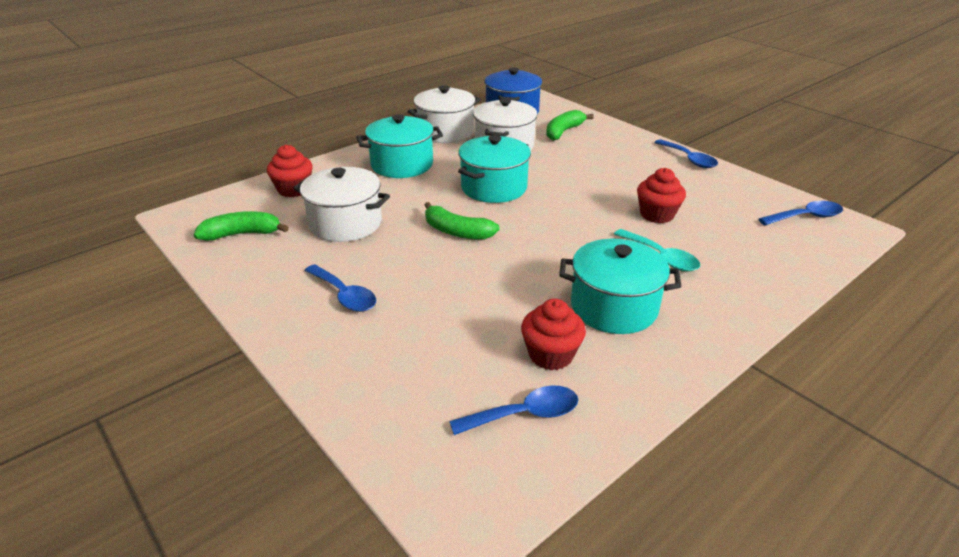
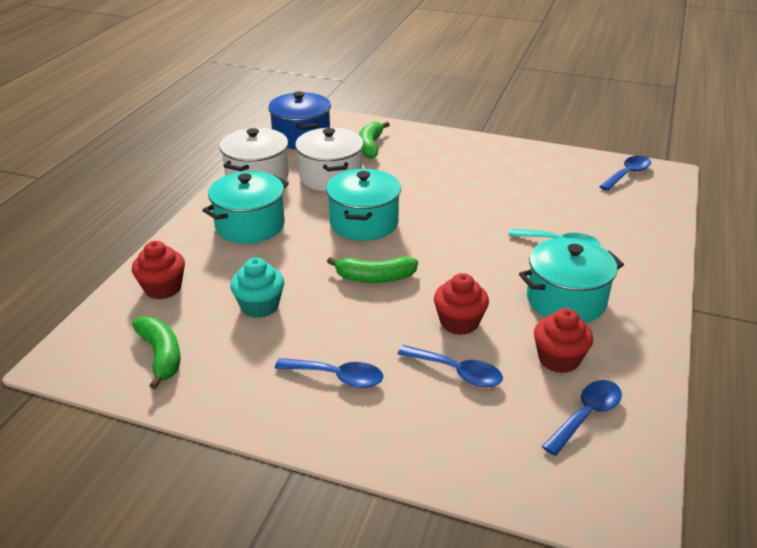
camera: 30 degrees left, 0 degrees up
green banana [193,211,289,241] -> green banana turned 105 degrees clockwise [132,317,181,389]
white pot [293,167,390,242] -> turquoise cupcake [230,258,284,318]
red cupcake [637,168,686,223] -> red cupcake moved to [434,273,489,335]
blue spoon [654,139,718,168] -> blue spoon moved to [398,345,503,387]

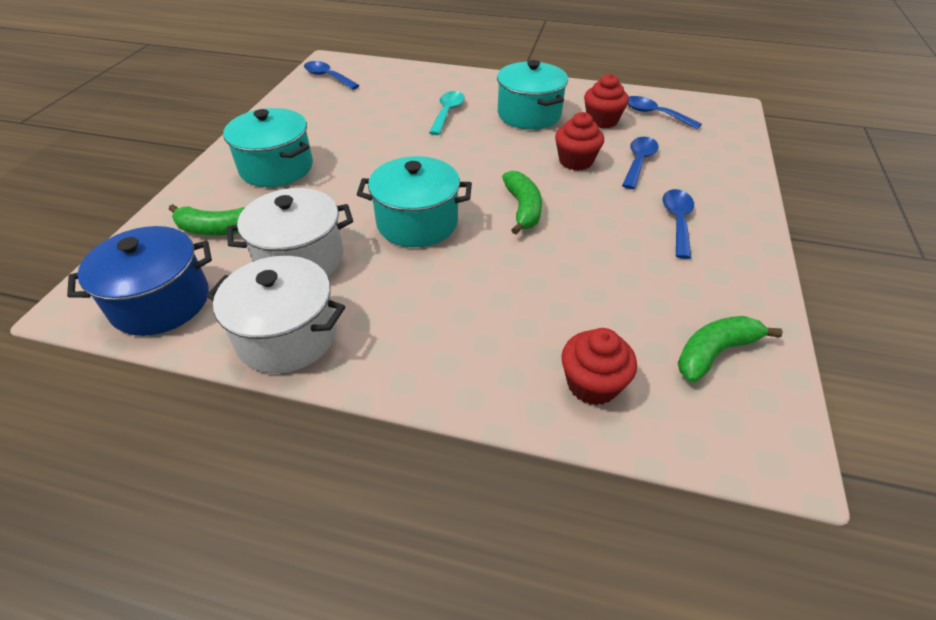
camera: 95 degrees left, 10 degrees up
turquoise pot [202,171,289,244] -> turquoise pot moved to [223,108,313,187]
turquoise cupcake [230,258,284,318] -> none

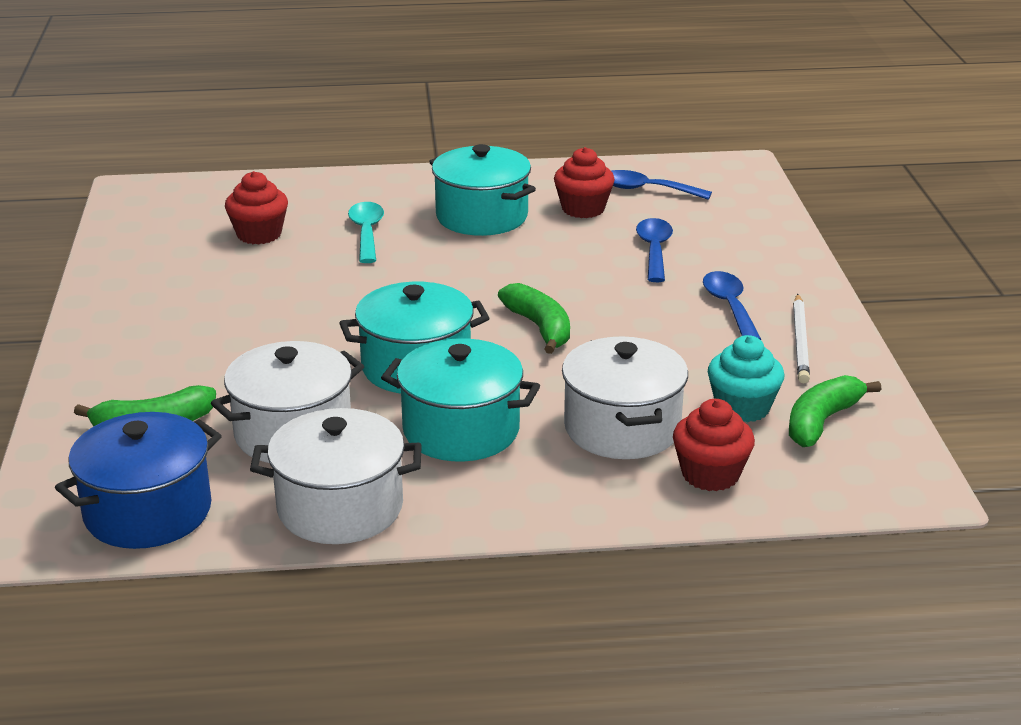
camera: 20 degrees left, 15 degrees down
turquoise pot [223,108,313,187] -> turquoise pot moved to [381,338,540,461]
blue spoon [304,61,360,90] -> none
red cupcake [555,112,604,171] -> red cupcake moved to [225,171,288,245]
none -> white pot [562,336,688,459]
none -> turquoise cupcake [708,335,784,422]
none -> white pencil [793,294,810,384]

